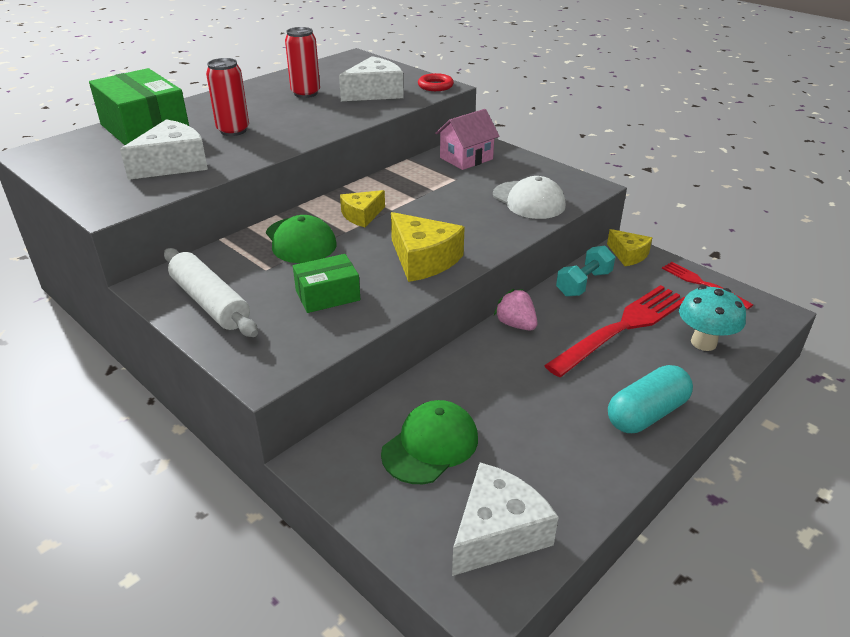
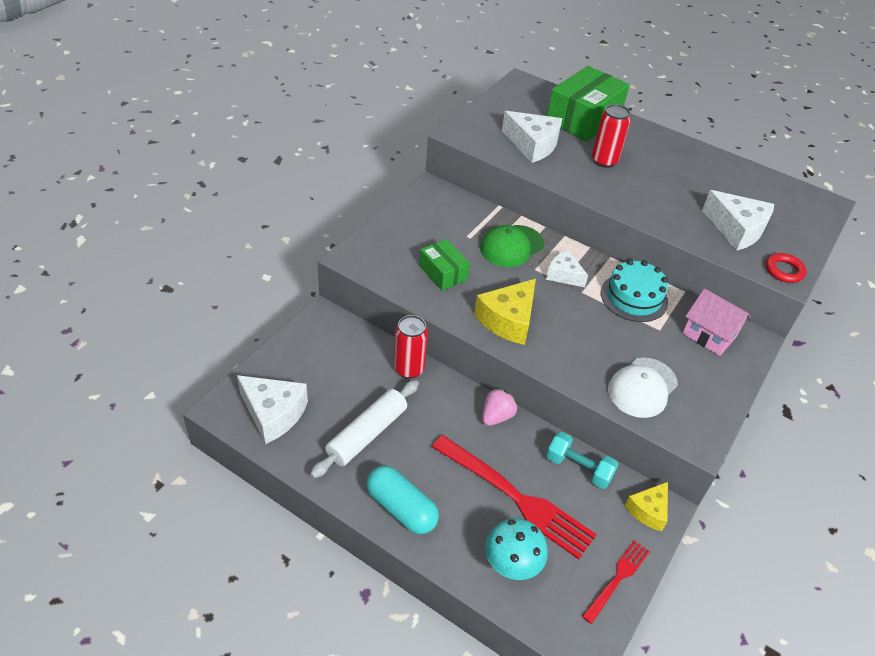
camera: 75 degrees right, 10 degrees up
white rolling pin [164,248,258,337] -> white rolling pin moved to [310,380,419,478]
red can [285,27,320,98] -> red can moved to [394,315,428,379]
yellow cheese [340,190,385,227] -> white cheese [546,250,588,287]
green cap [381,400,478,484] -> none
none -> turquoise cake [601,260,668,322]

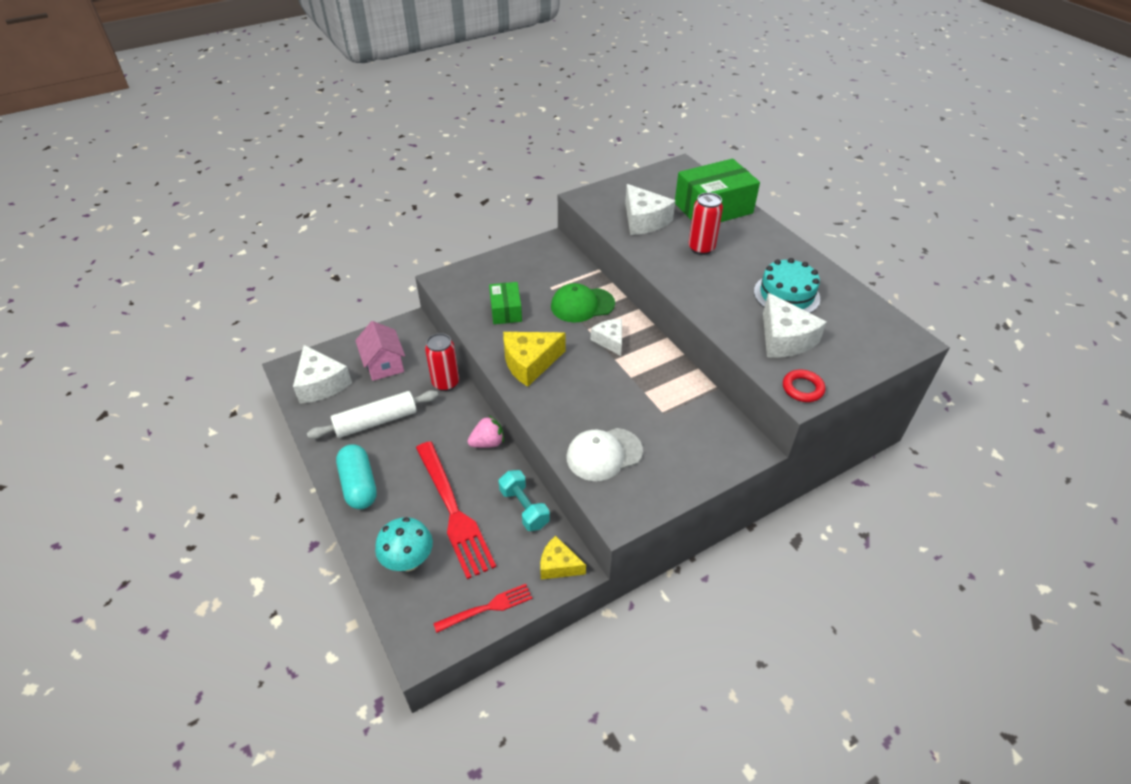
camera: 30 degrees right, 0 degrees up
turquoise cake [601,260,668,322] -> turquoise cake moved to [754,258,820,313]
yellow cheese [625,482,668,531] -> yellow cheese turned 45 degrees clockwise [540,535,586,580]
pink house [682,288,751,356] -> pink house moved to [355,321,405,381]

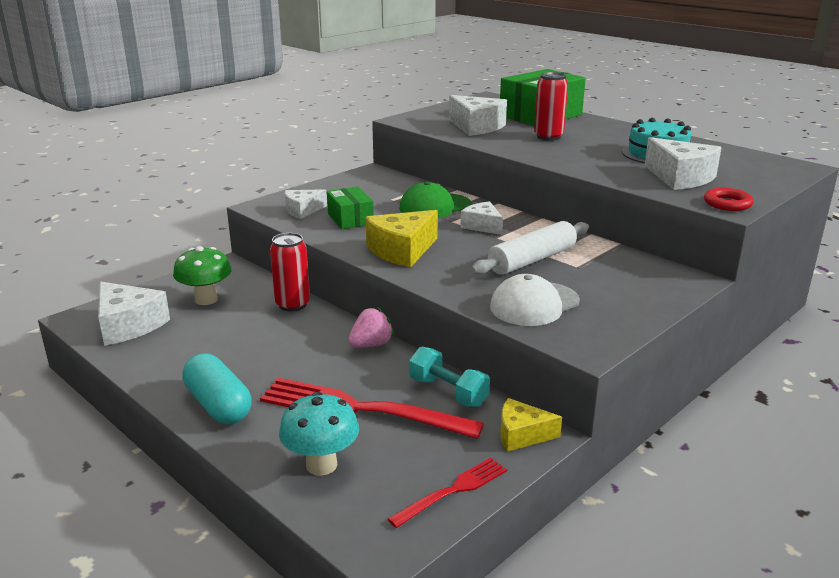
camera: 15 degrees left, 20 degrees down
white rolling pin [307,390,438,439] -> white rolling pin moved to [471,221,589,275]
pink house [355,321,405,381] -> green mushroom [173,246,232,305]
red fork [416,441,496,579] -> red fork turned 150 degrees clockwise [260,378,484,439]
none -> white cheese [285,189,327,219]

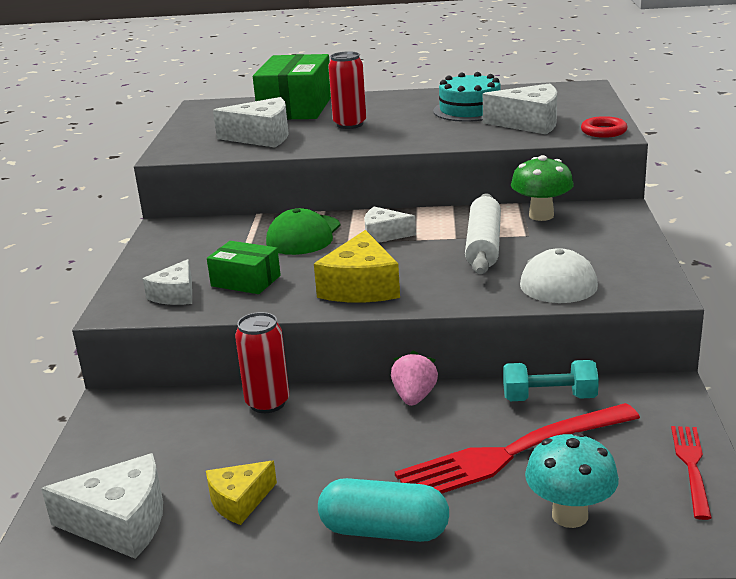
camera: 40 degrees left, 0 degrees up
green mushroom [173,246,232,305] -> green mushroom moved to [511,155,574,221]
yellow cheese [501,398,562,452] -> yellow cheese moved to [206,461,277,525]

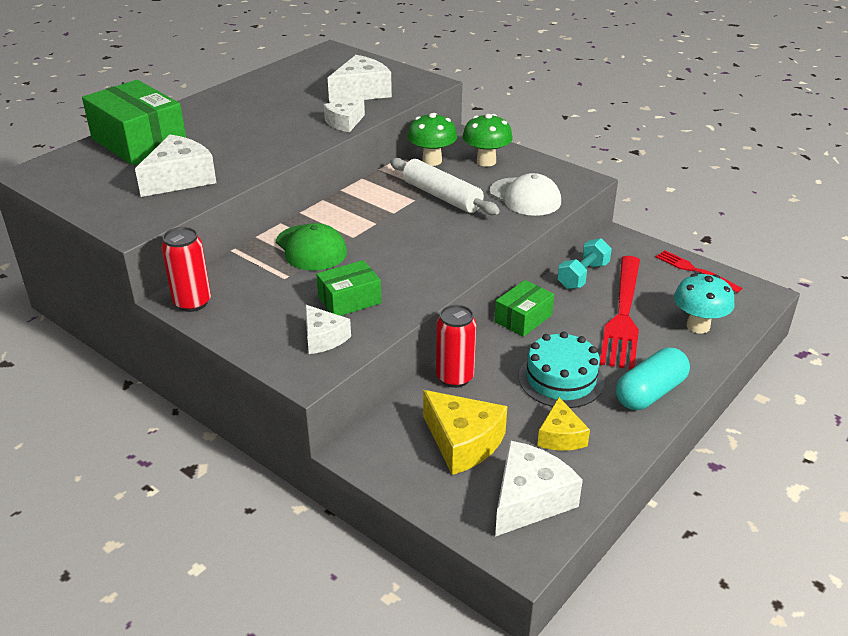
camera: 55 degrees left, 10 degrees up
yellow cheese [314,230,400,302] -> yellow cheese moved to [423,390,507,475]
red can [328,51,366,129] -> red can moved to [161,227,211,312]
white cheese [364,207,416,243] -> white cheese moved to [324,99,365,132]
pink strawberry [391,350,438,406] -> green box [494,280,554,337]
turquoise cake [433,72,500,122] -> turquoise cake moved to [519,331,604,408]
red ring [581,116,628,138] -> none
none -> green mushroom [463,114,513,167]

